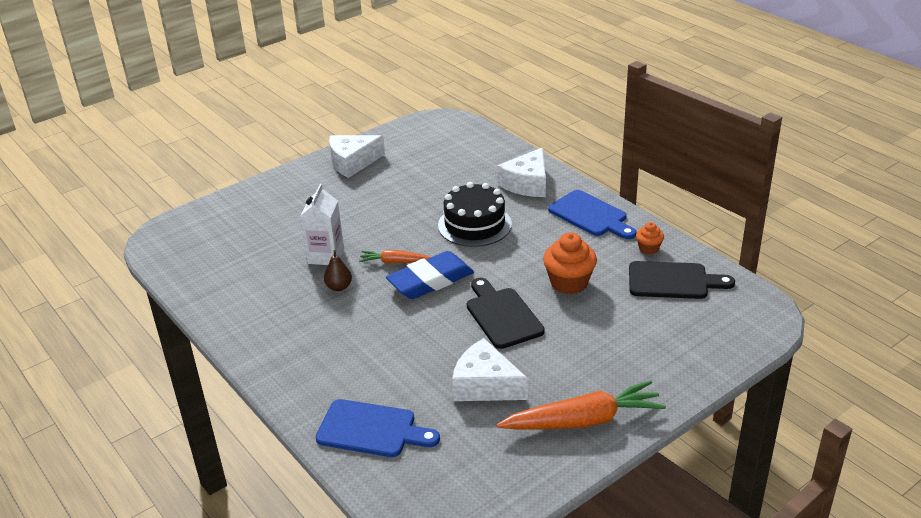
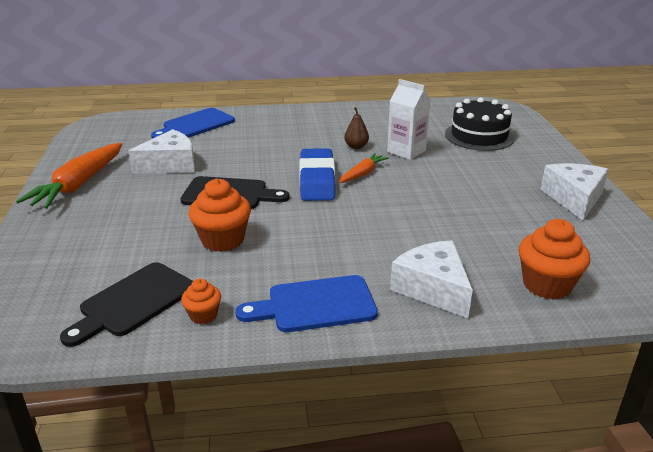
camera: 120 degrees right, 5 degrees down
black cake [438,182,512,247] -> black cake moved to [445,97,515,151]
none -> orange cupcake [519,219,590,300]

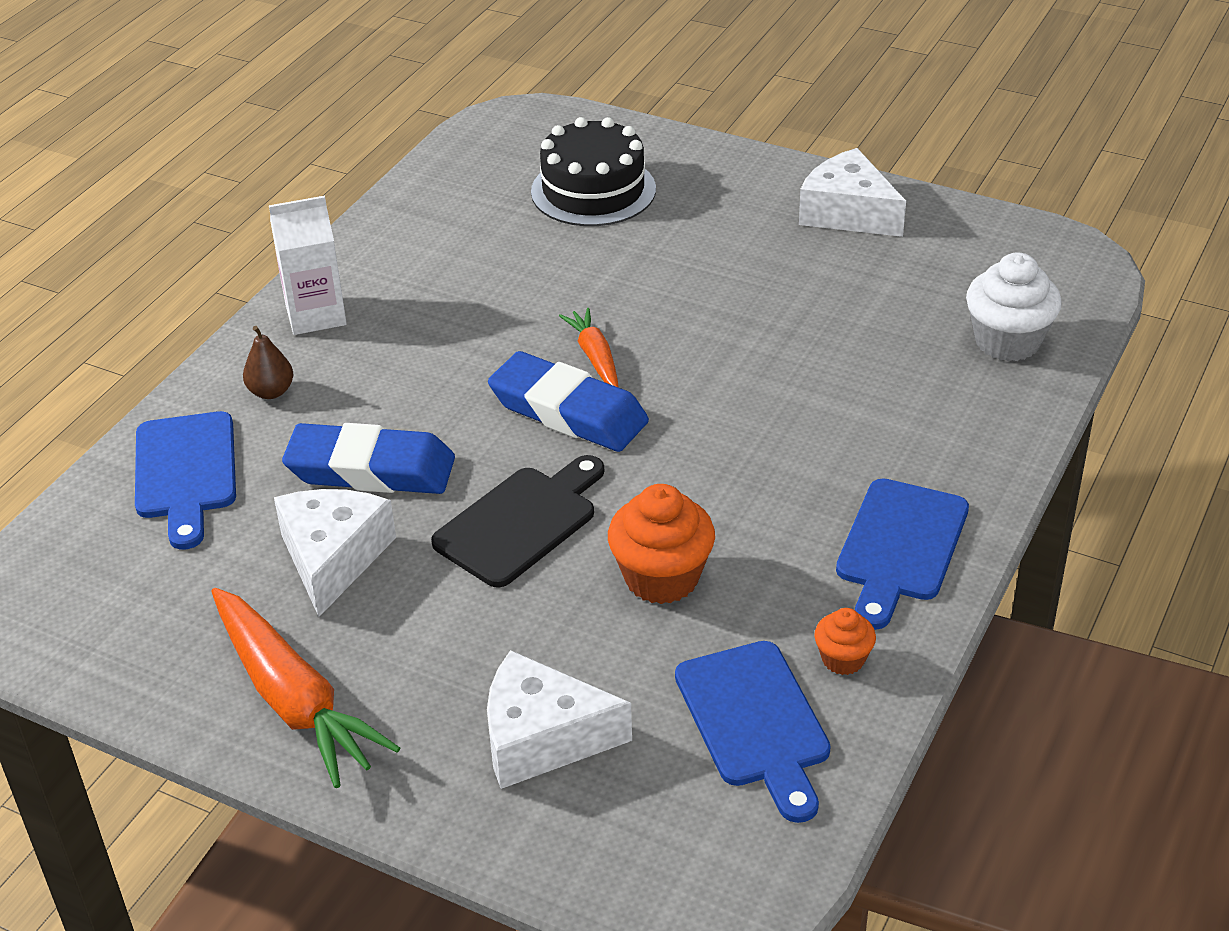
camera: 55 degrees left, 10 degrees up
black cutting board [60,262,193,347] -> blue cutting board [675,641,831,823]
brown pear [344,107,369,149] -> brown pear moved to [243,326,293,399]
white carton [387,79,431,160] -> white carton moved to [269,196,347,335]
white cheese [390,240,473,318] -> white cheese moved to [487,650,632,789]
orange cupcake [519,219,590,300] -> white cupcake [966,252,1062,361]
none -> blue eraser [282,423,455,494]

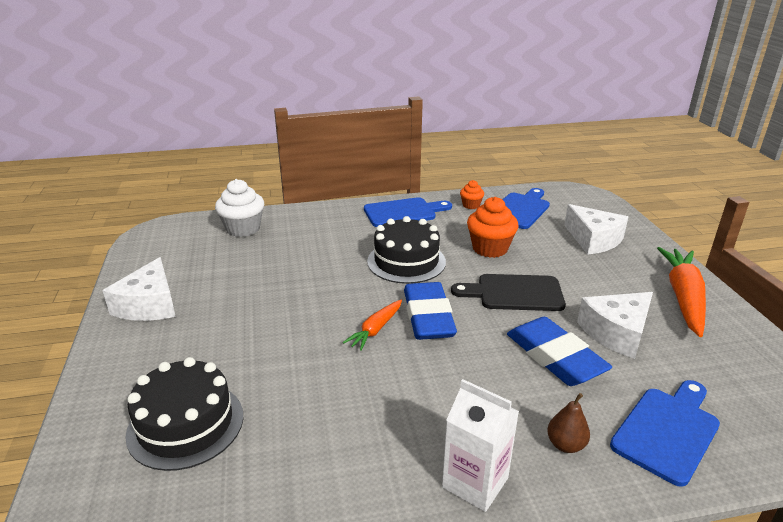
camera: 130 degrees left, 10 degrees down
none -> black cake [367,216,446,284]

